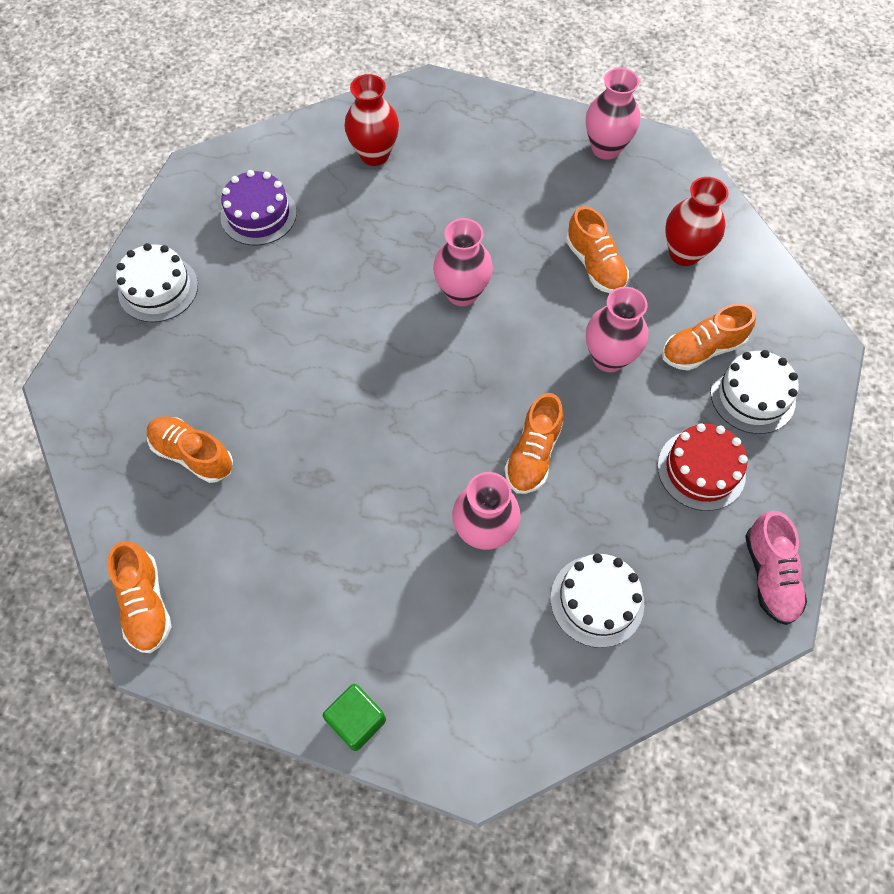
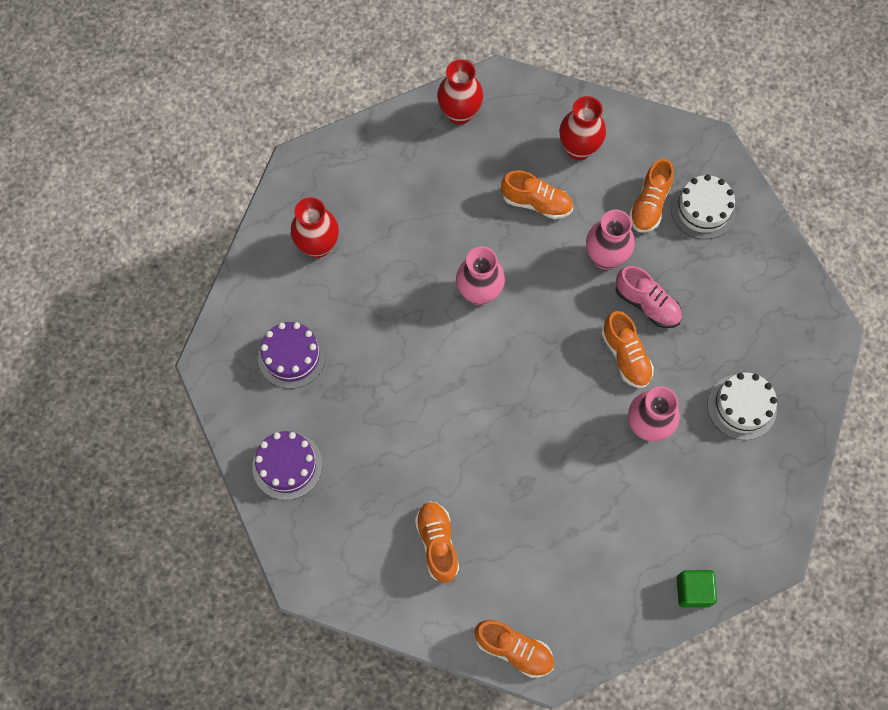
camera: 45 degrees left, 5 degrees up
white cake [116,243,198,322] -> purple cake [252,431,323,500]
orange shoe [147,417,233,483] -> orange shoe turned 90 degrees clockwise [415,501,459,583]
pink vase [586,68,640,160] -> red vase [437,59,483,125]
red cake [657,423,748,511] -> none
pink shoe [745,511,807,625] -> pink shoe moved to [616,266,682,328]

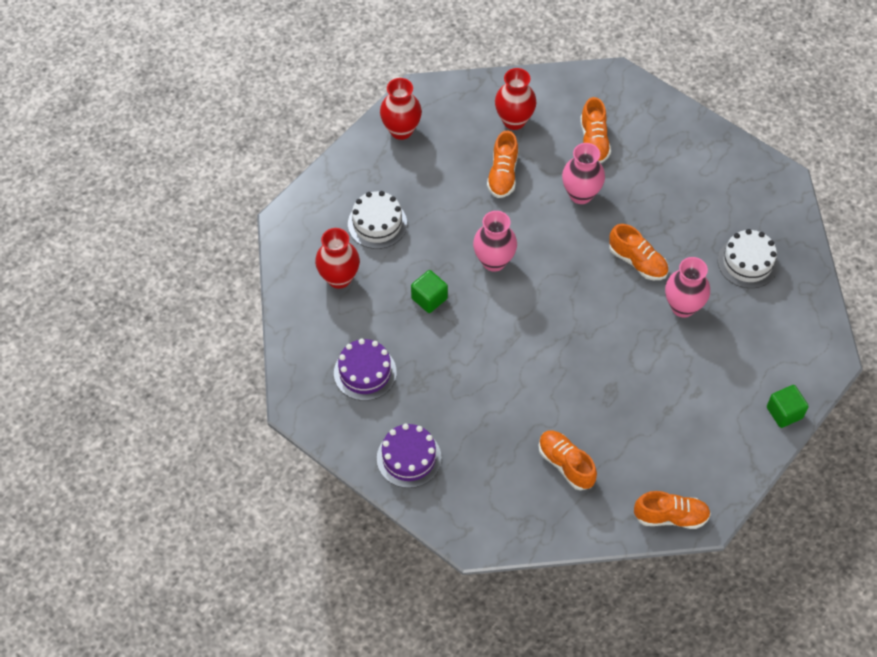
camera: 25 degrees left, 10 degrees down
orange shoe [501,171,573,219] -> orange shoe turned 105 degrees clockwise [487,131,518,198]
pink shoe [616,266,682,328] -> none
white cake [671,175,736,239] -> white cake moved to [348,191,407,249]
none -> green cube [411,270,448,313]

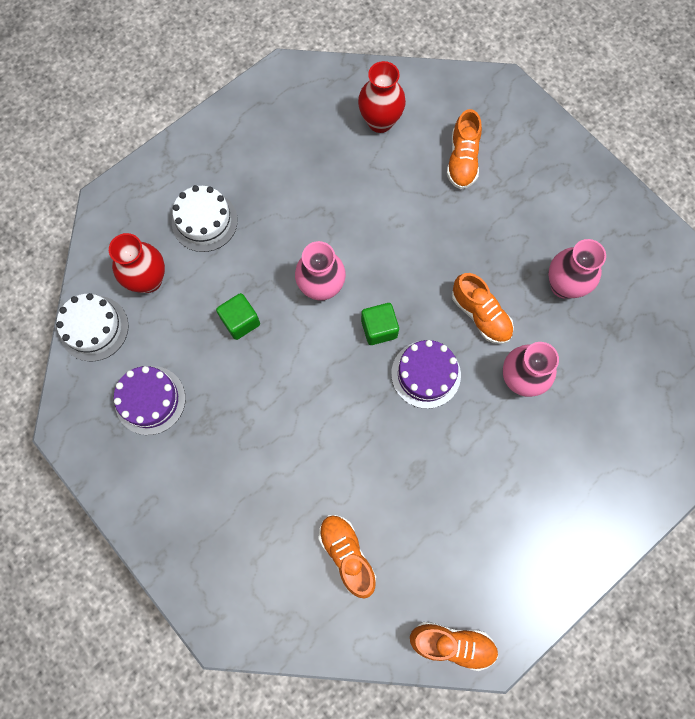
camera: 10 degrees right, 15 degrees up
purple cake [377,424,442,488] -> purple cake moved to [391,340,461,409]
red vase [380,78,422,140] -> none
orange shoe [487,131,518,198] -> none
pink vase [562,143,605,204] -> pink vase moved to [548,239,606,298]
white cake [718,229,778,288] -> white cake moved to [56,293,129,361]
green cube [767,385,809,428] -> green cube moved to [361,303,399,345]

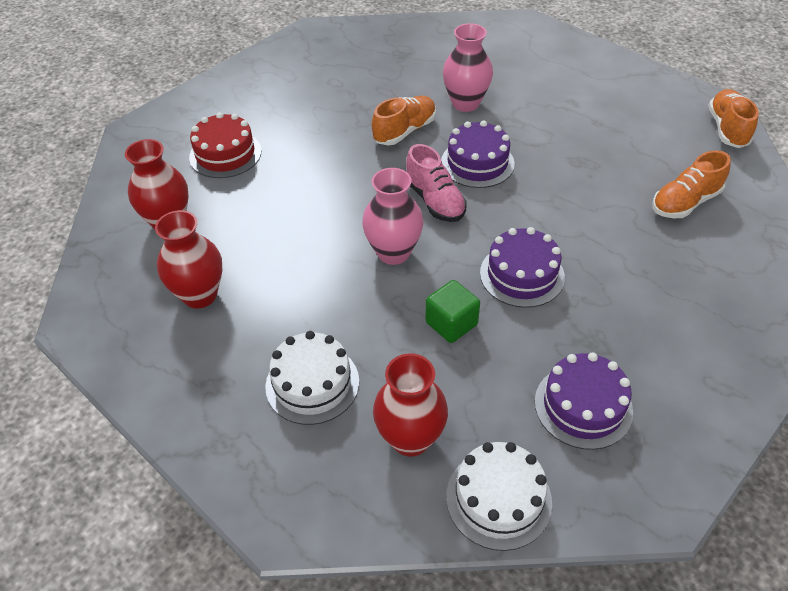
camera: 95 degrees left, 25 degrees down
green cube [361,303,399,345] -> pink shoe [406,144,467,222]
orange shoe [447,109,482,189] -> red cake [189,112,262,178]
pink vase [548,239,606,298] -> none
none -> red vase [155,210,222,309]
none -> purple cake [480,227,565,308]

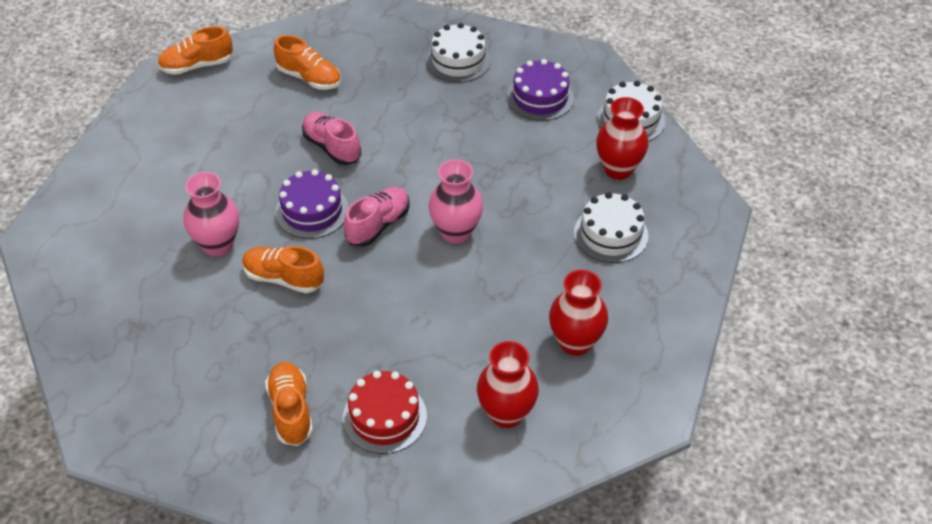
camera: 115 degrees left, 0 degrees up
green cube [425,280,480,343] -> none
purple cake [480,227,565,308] -> none
none -> orange shoe [265,362,313,446]
none -> pink shoe [302,112,361,165]
none -> white cake [426,23,491,83]

